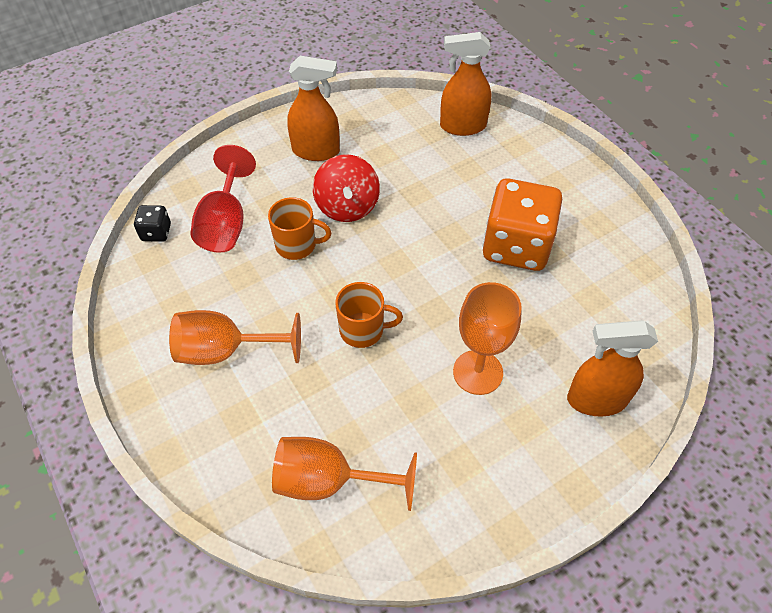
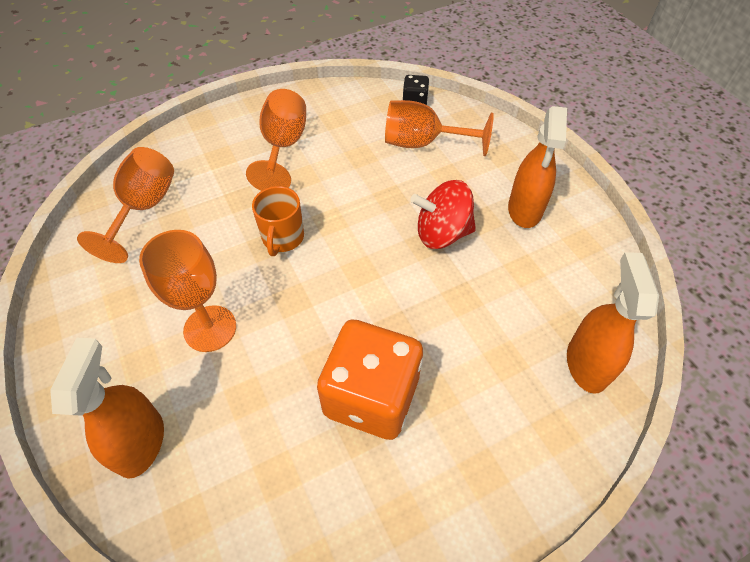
camera: 95 degrees right, 0 degrees up
red goblet [191,145,256,253] -> orange goblet [385,100,494,156]
orange mug [268,197,332,260] -> none

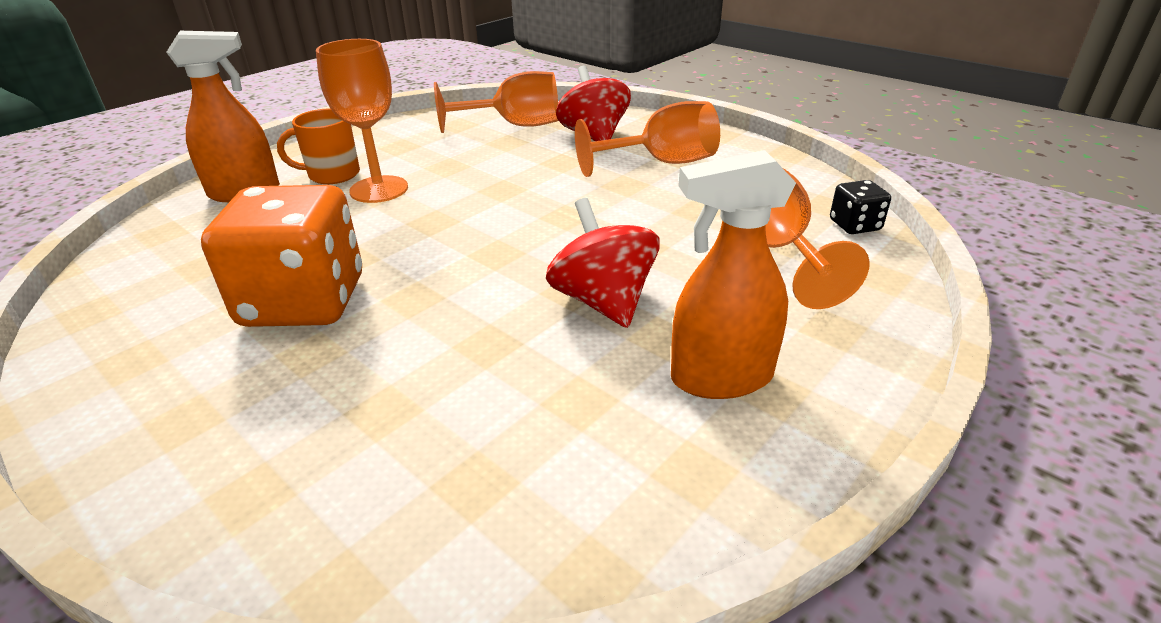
camera: 70 degrees right, 20 degrees down
orange mug [252,186,304,256] -> orange mug moved to [277,108,360,184]
orange spray bottle [567,252,659,394] -> none
none -> red spinning top [556,66,631,141]

